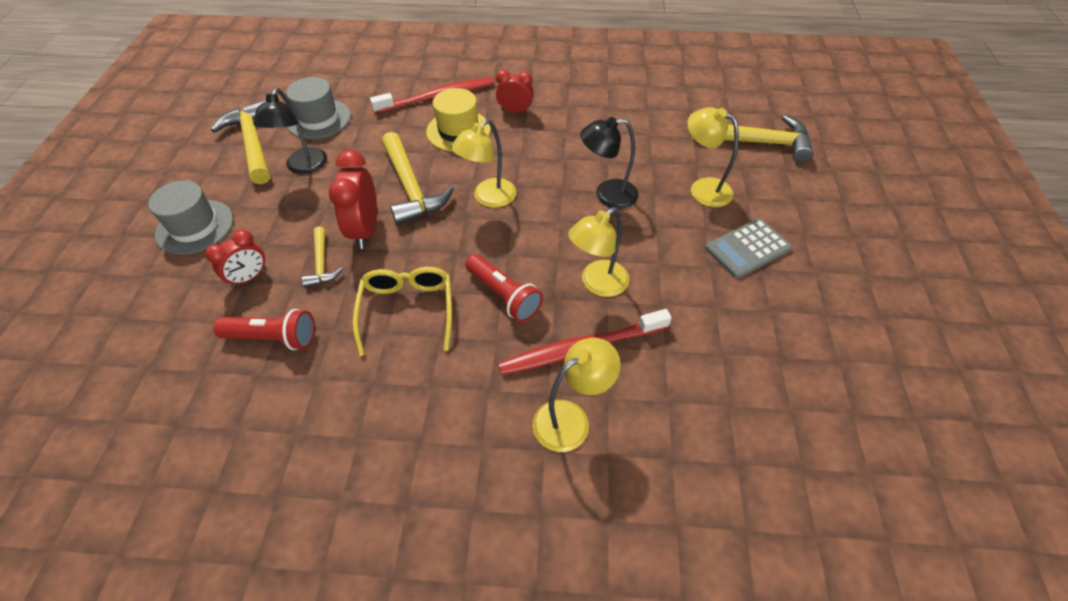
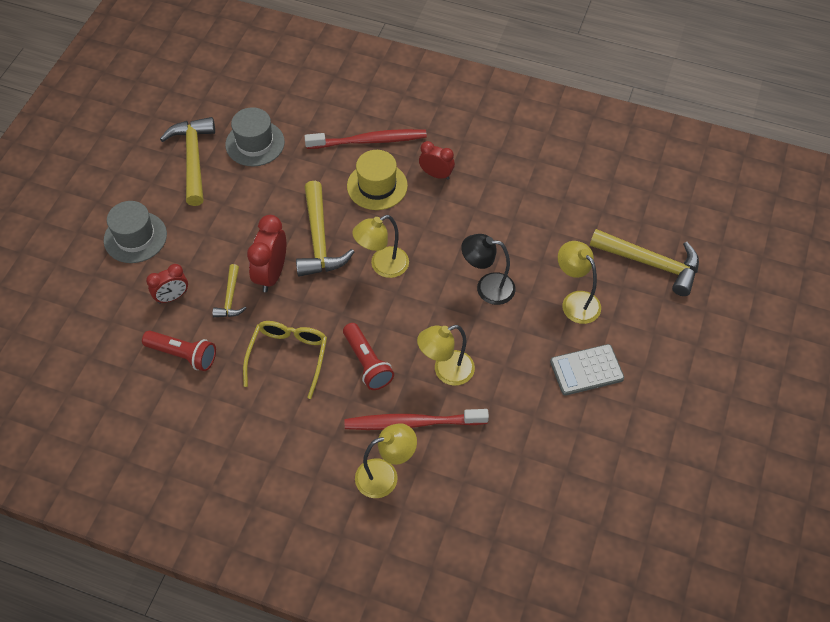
camera: 15 degrees right, 5 degrees up
black lamp [253,88,327,174] -> none

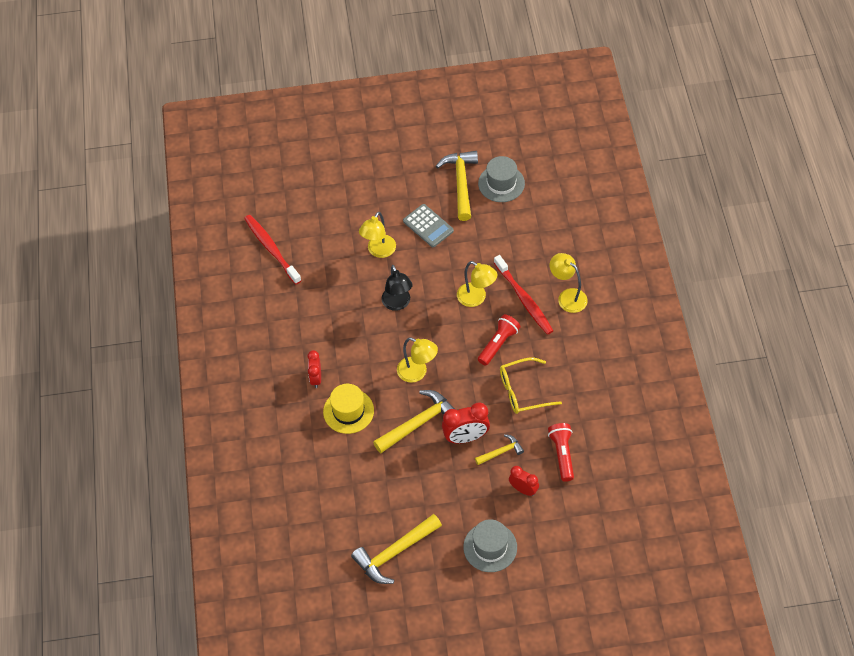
camera: 115 degrees left, 0 degrees up
grey hat [225,107,285,167] -> grey hat moved to [478,156,525,202]
red toothbrush [305,129,427,149] -> red toothbrush moved to [244,215,302,284]
yellow hammer [590,229,699,296] -> yellow hammer moved to [436,151,478,221]

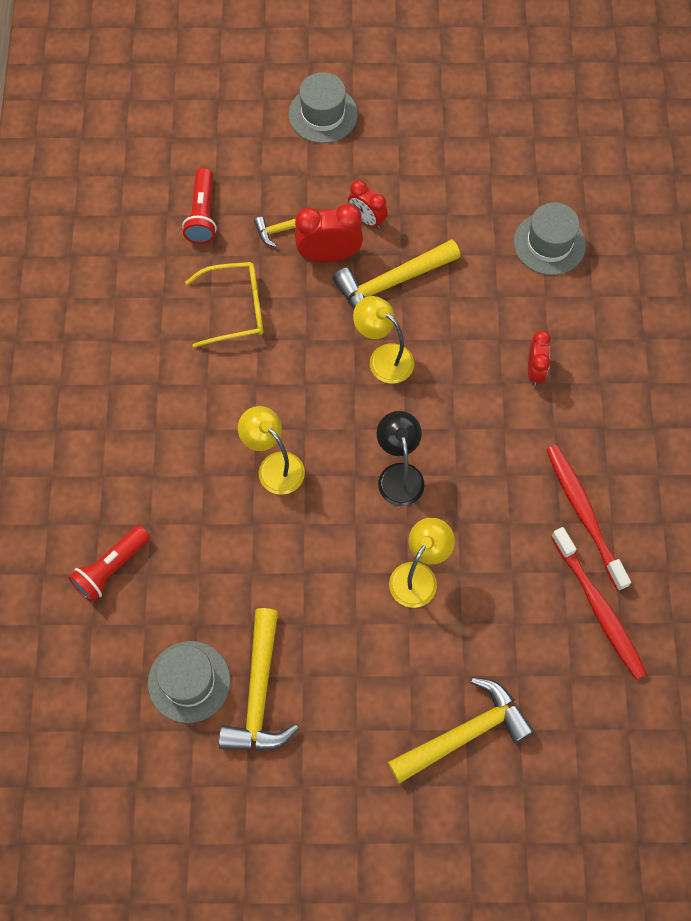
camera: 175 degrees left, 10 degrees up
yellow hat [323,384,374,434] -> none
yellow hammer [351,514,442,584] -> yellow hammer moved to [388,677,534,784]
grey calculator [403,204,454,247] -> none
red flashlight [478,314,521,366] -> red flashlight moved to [68,525,150,603]
red toothbrush [494,255,553,335] -> red toothbrush moved to [546,445,631,591]
red clock [509,466,539,496] -> red clock moved to [348,180,388,229]
yellow lamp [550,253,588,313] -> none
none -> grey hat [514,202,586,275]

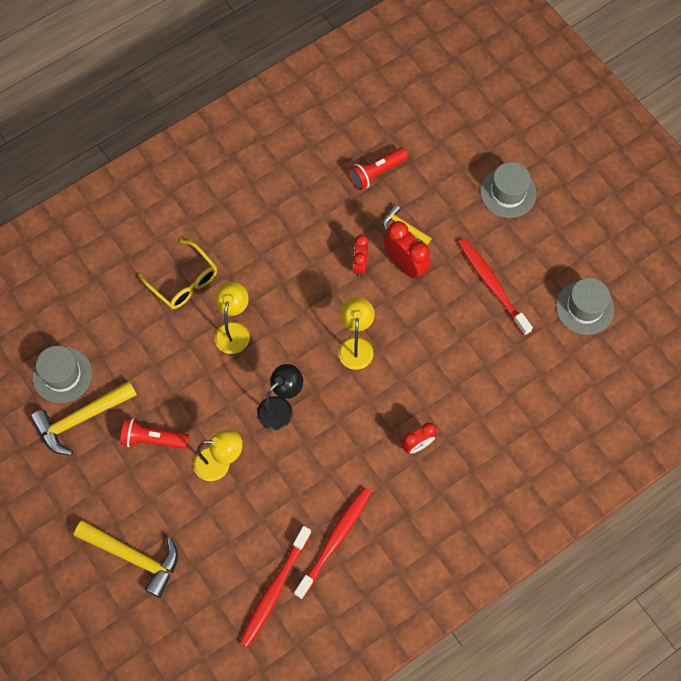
camera: 55 degrees right, 0 degrees up
red flashlight [68,525,150,603] -> red flashlight moved to [120,418,189,449]
yellow glasses [185,262,263,348] -> yellow glasses moved to [138,239,217,309]
yellow hammer [333,239,461,309] -> none
red clock [348,180,388,229] -> red clock moved to [353,235,369,277]
grey hat [514,202,586,275] -> grey hat moved to [556,278,614,335]
none -> red toothbrush [458,239,533,336]

